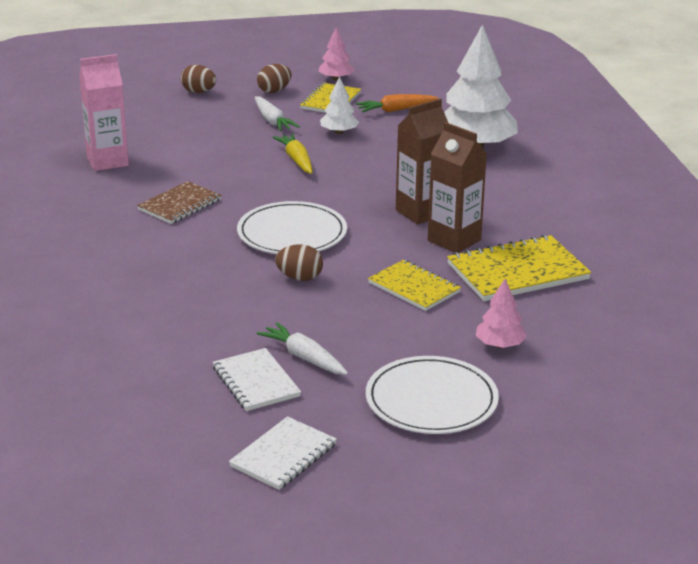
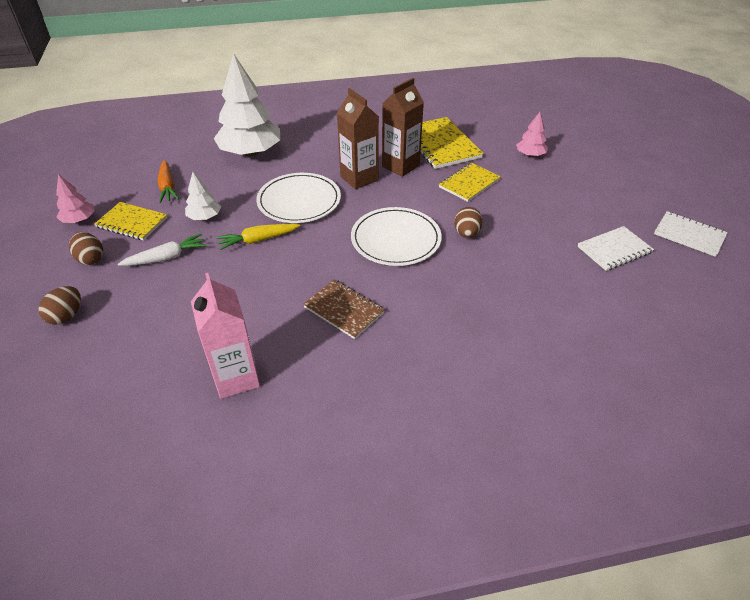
camera: 90 degrees left, 15 degrees up
white carrot [257,322,348,375] -> none
white plate [366,356,499,434] -> white plate moved to [256,173,341,223]

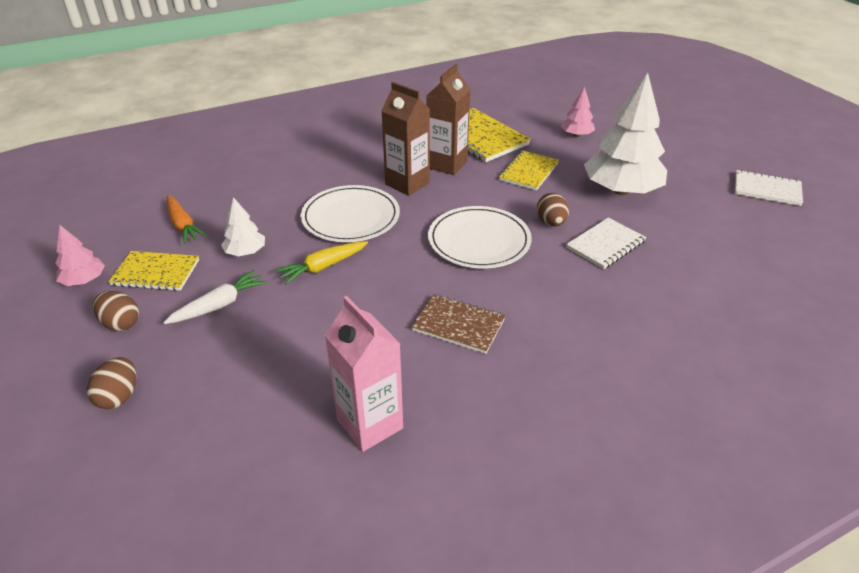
camera: 15 degrees left, 5 degrees down
white tree [214,53,280,156] -> white tree moved to [584,72,667,195]
white notebook [578,226,654,271] -> white notebook moved to [566,218,646,269]

